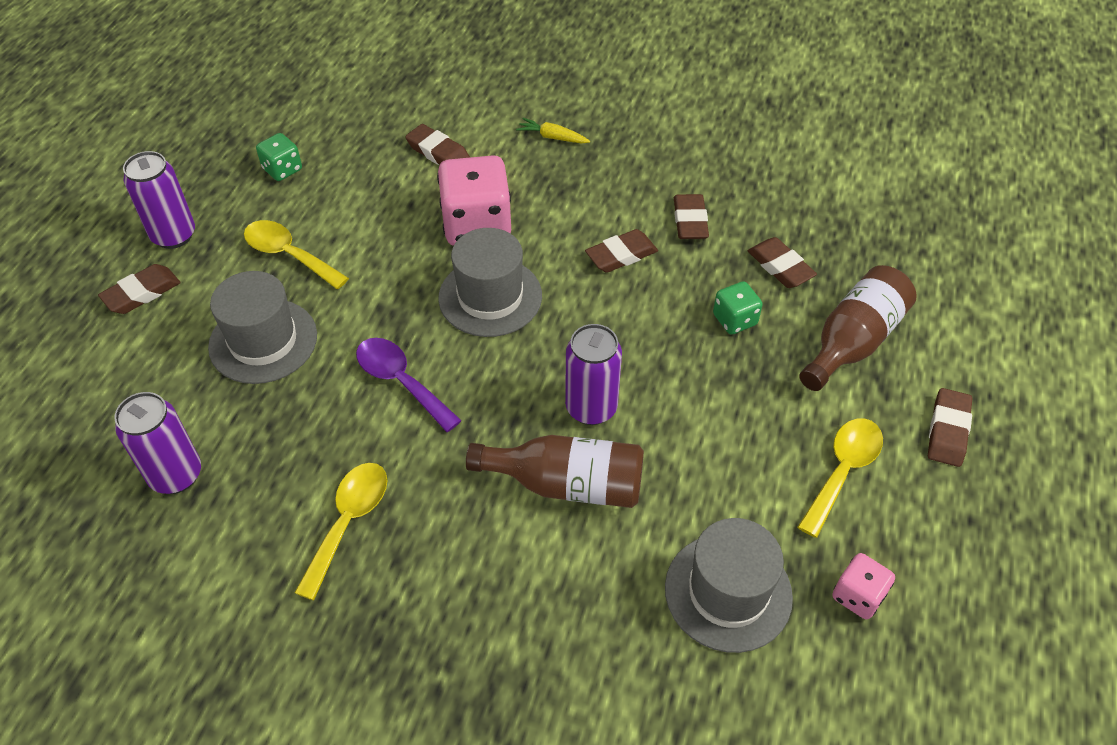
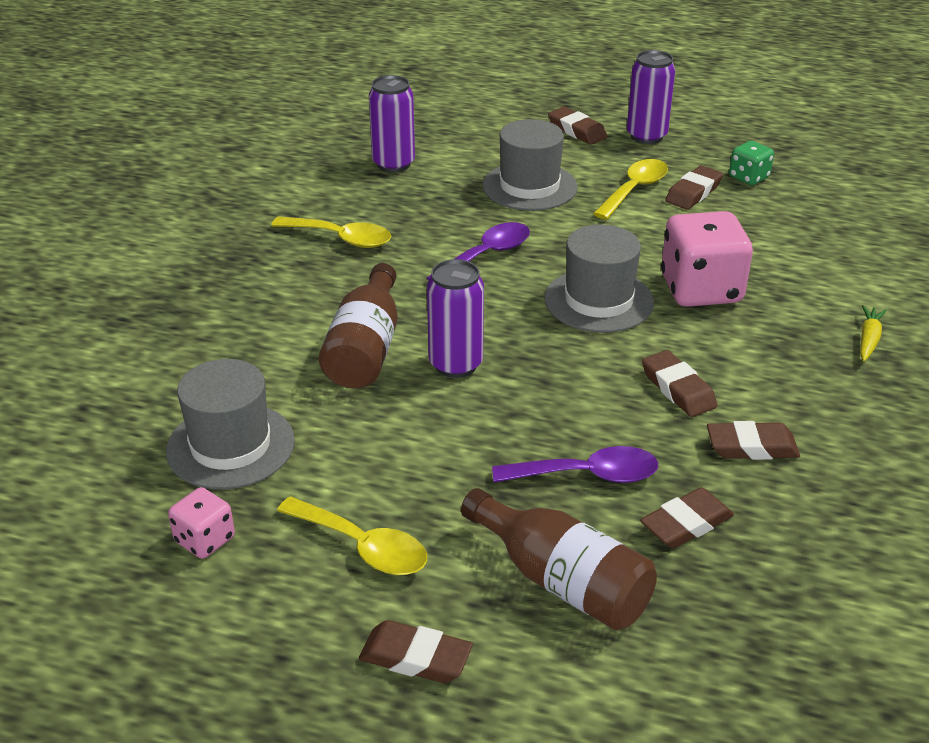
camera: 90 degrees right, 15 degrees down
brown eraser [405,124,470,165] -> brown eraser moved to [665,165,723,210]
green dice [713,281,763,334] -> purple spoon [492,446,658,483]

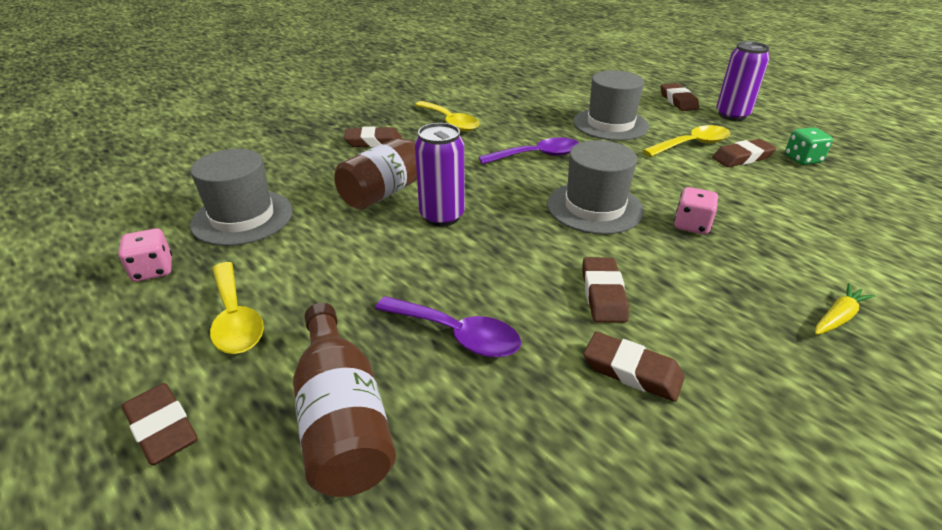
camera: 30 degrees right, 0 degrees up
purple can [369,75,415,172] -> none
brown eraser [640,487,734,548] -> brown eraser moved to [344,126,402,147]
pink dice [661,211,753,307] -> pink dice [674,187,718,234], size x0.51

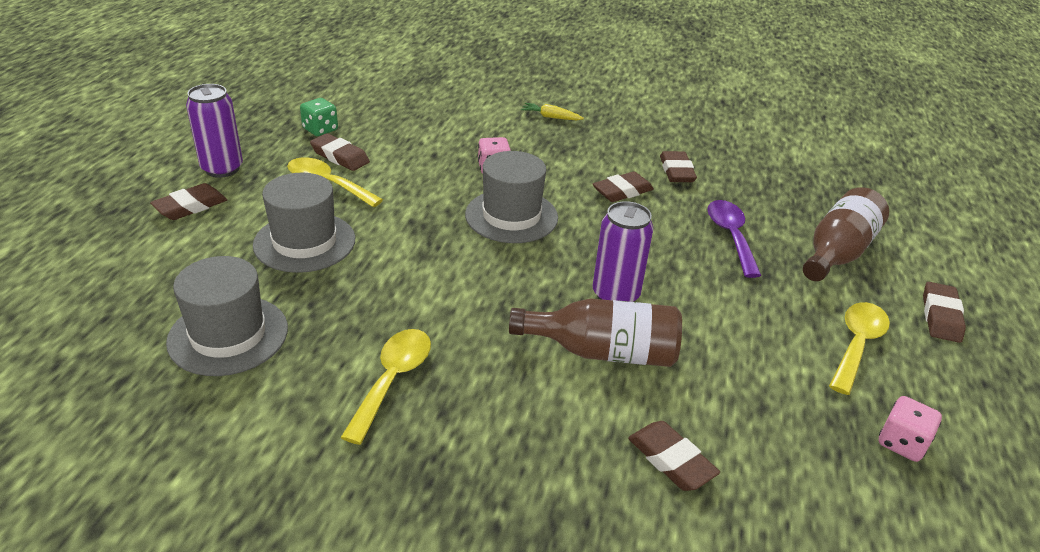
camera: 125 degrees left, 0 degrees up
grey hat [190,149,293,246] -> grey hat moved to [166,256,288,376]
brown eraser [344,126,402,147] -> brown eraser moved to [628,421,720,491]
purple spoon [479,137,579,165] -> none

